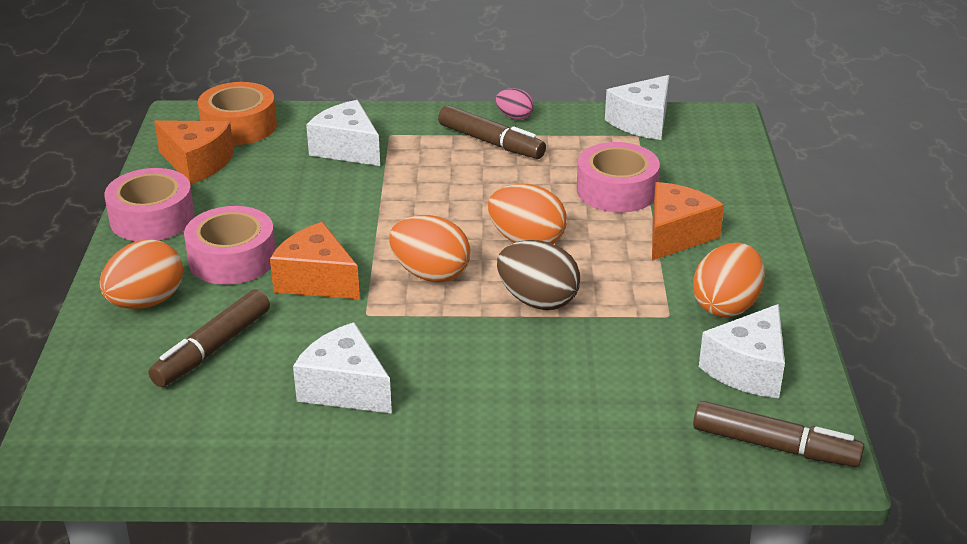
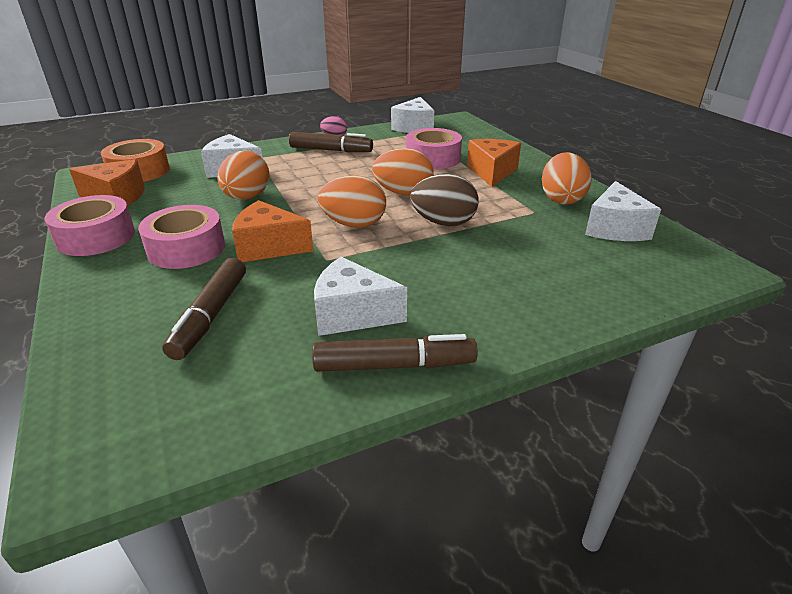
camera: 25 degrees left, 0 degrees up
orange egg [99,239,183,309] -> orange egg moved to [217,151,270,200]
brown marker [693,401,864,467] -> brown marker moved to [312,334,478,372]

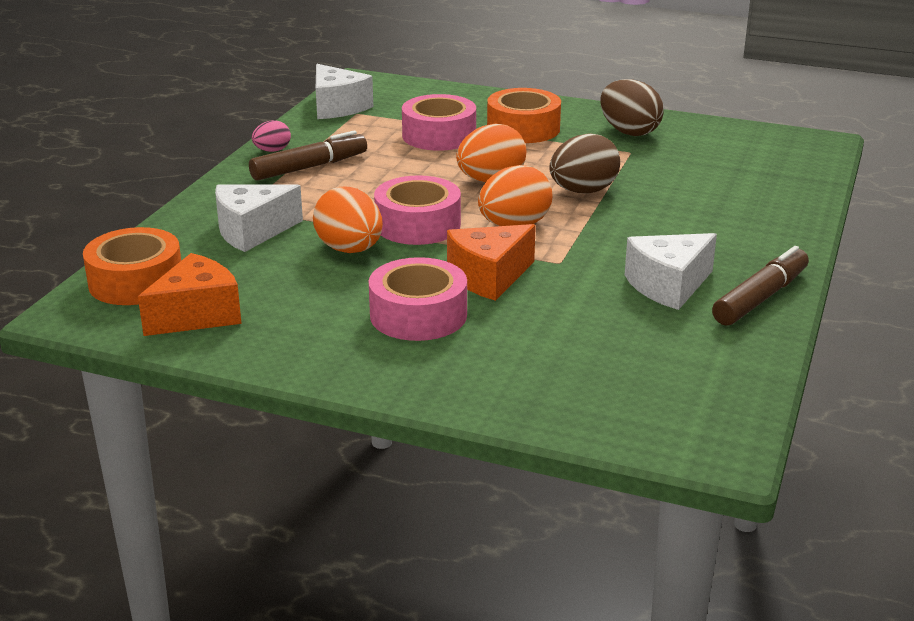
camera: 45 degrees left, 5 degrees down
pink tape [45,195,135,256] -> pink tape moved to [374,175,461,245]
brown marker [162,258,246,360] -> none
orange cheese [467,139,521,187] -> orange tape [487,88,561,143]
orange egg [542,152,592,205] -> brown egg [600,79,663,136]
white cheese [585,181,661,241] -> none

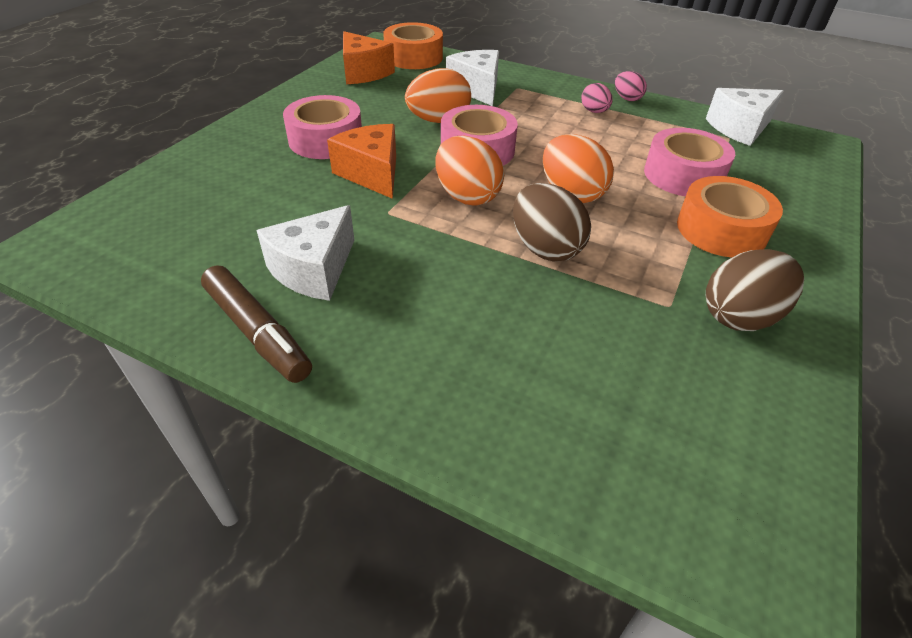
camera: 95 degrees right, 15 degrees up
brown marker [249,130,367,181] -> pink egg [581,83,613,113]
white cheese [625,233,717,310] -> white cheese turned 120 degrees counterclockwise [256,205,354,301]

